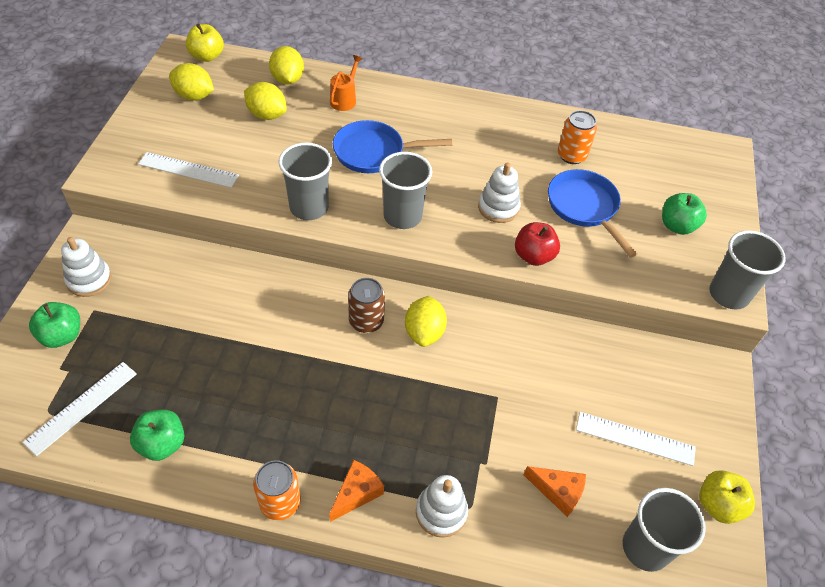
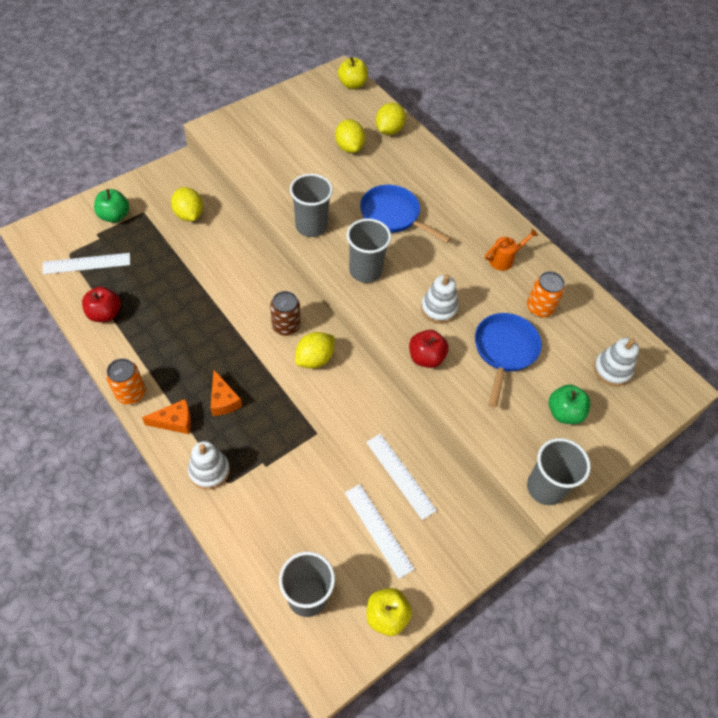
camera: 40 degrees right, 5 degrees up
white stacking toy [61,237,112,297] -> white stacking toy moved to [594,338,639,387]
green apple [130,410,184,461] -> red apple [82,287,121,322]
white ruler [138,152,239,188] -> white ruler moved to [366,434,437,520]
yellow lemon [169,63,214,100] -> yellow lemon moved to [171,187,203,221]
orange watering can [330,55,362,111] -> orange watering can moved to [485,228,538,271]
orange cheese [524,466,586,517] -> orange cheese moved to [210,370,242,416]

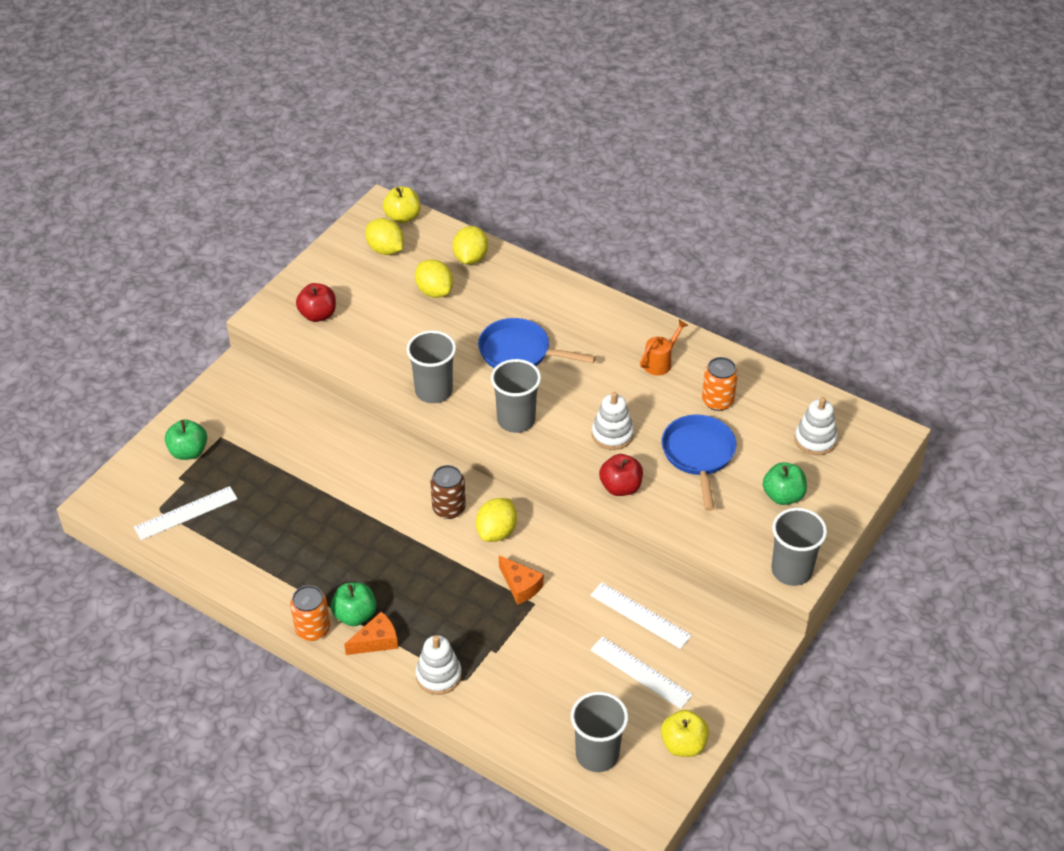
camera: 15 degrees left, 10 degrees down
red apple [82,287,121,322] -> red apple moved to [296,283,336,322]
yellow lemon [171,187,203,221] -> yellow lemon moved to [365,218,404,255]
orange cheese [210,370,242,416] -> orange cheese moved to [499,555,544,605]
none -> green apple [331,582,376,626]

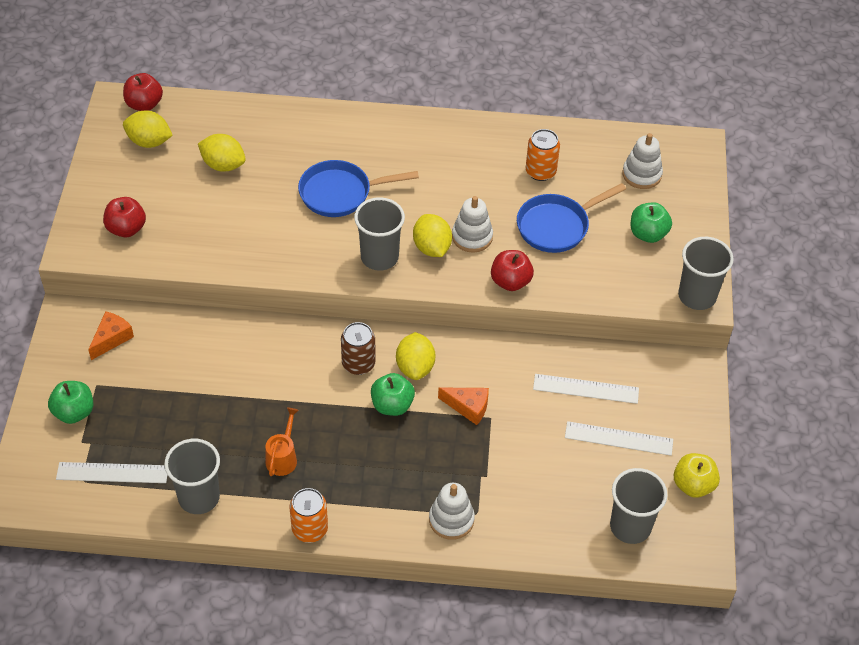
camera: 30 degrees left, 5 degrees up
white ruler [134,486,238,540] -> white ruler turned 60 degrees clockwise [56,462,167,483]
green apple [331,582,376,626] -> green apple moved to [371,373,415,416]
orange cheese [344,611,398,655] -> orange cheese moved to [88,311,134,360]
yellow apple [383,187,421,223] -> red apple [123,73,163,111]
grey cup [407,331,456,403] -> grey cup moved to [164,439,220,514]
yellow lemon [453,226,488,265] -> yellow lemon moved to [413,214,452,257]
orange watering can [640,320,688,376] -> orange watering can moved to [266,407,299,476]
blue pan [662,415,737,511] -> blue pan turned 90 degrees counterclockwise [517,183,626,253]

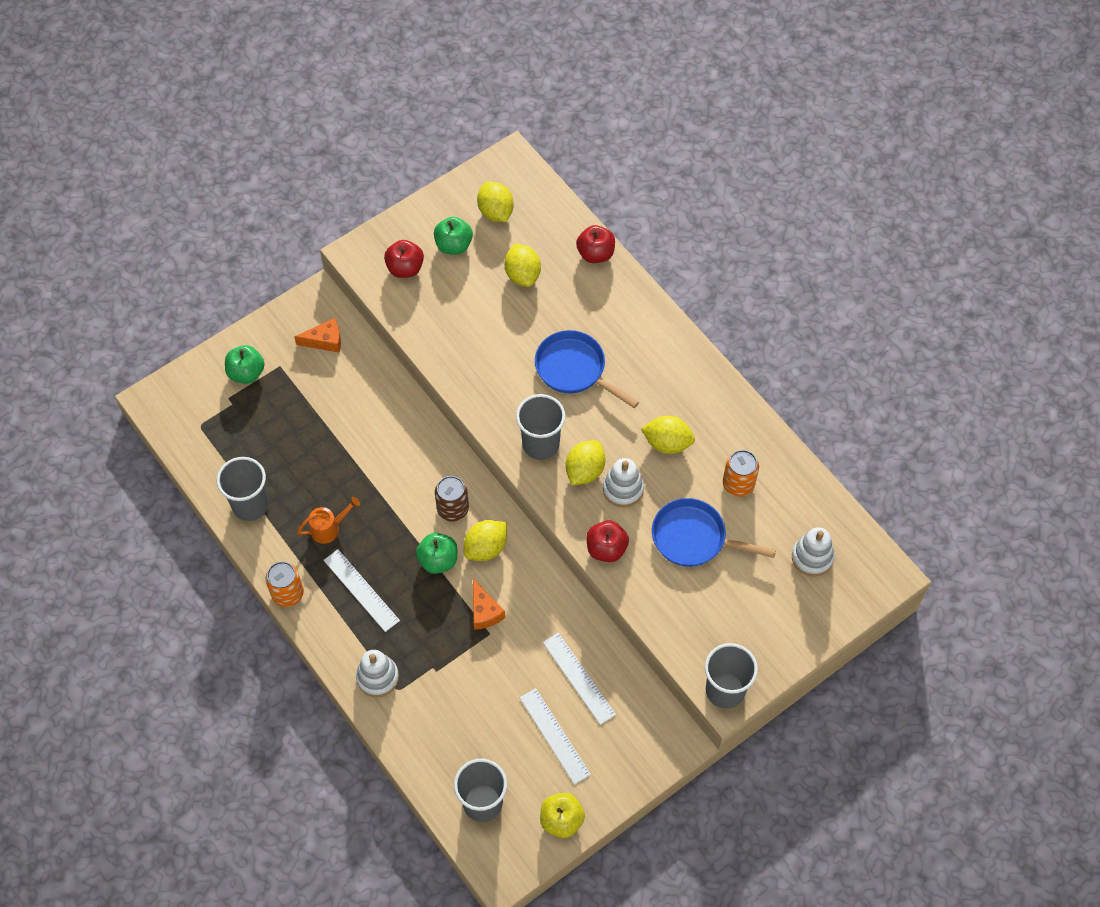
camera: 50 degrees right, 10 degrees up
white ruler [56,462,167,483] -> white ruler moved to [323,550,400,632]
red apple [123,73,163,111] -> red apple moved to [576,225,615,263]
green apple [630,202,672,243] -> green apple moved to [434,217,473,255]
none -> yellow lemon [641,416,695,454]

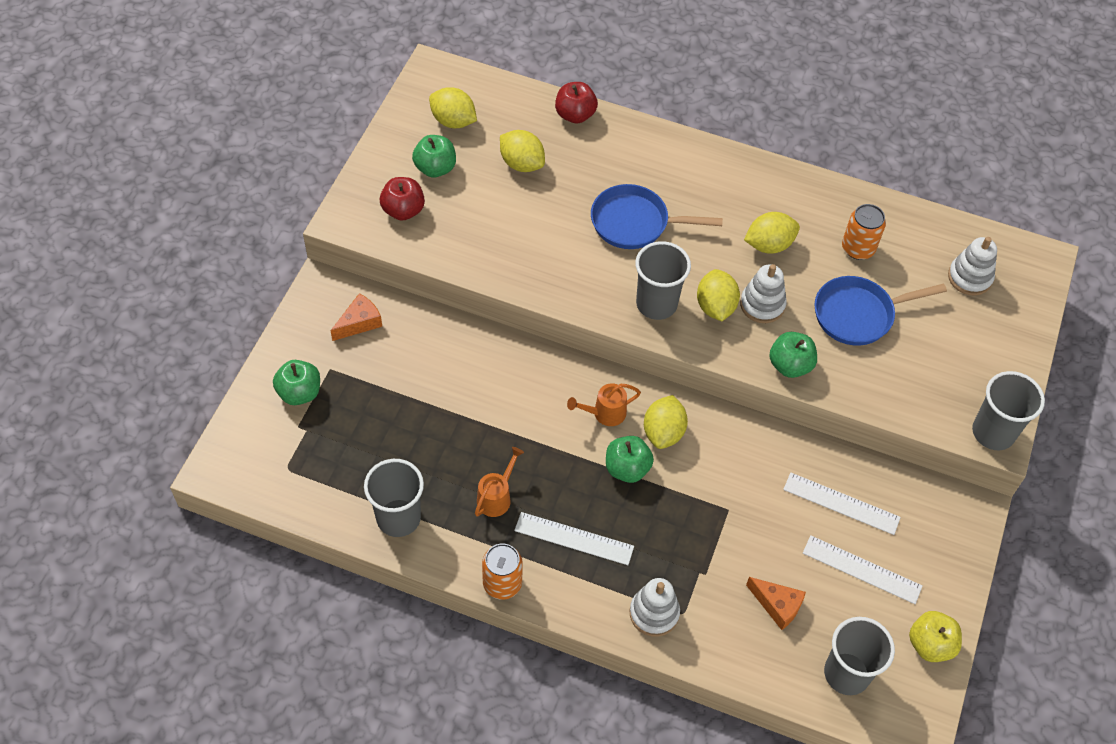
camera: 35 degrees left, 5 degrees down
brown can [435,476,469,522] -> orange watering can [567,383,641,426]
orange cheese [473,579,505,630] -> orange cheese moved to [746,577,806,630]
red apple [586,520,629,562] -> green apple [769,332,817,378]

